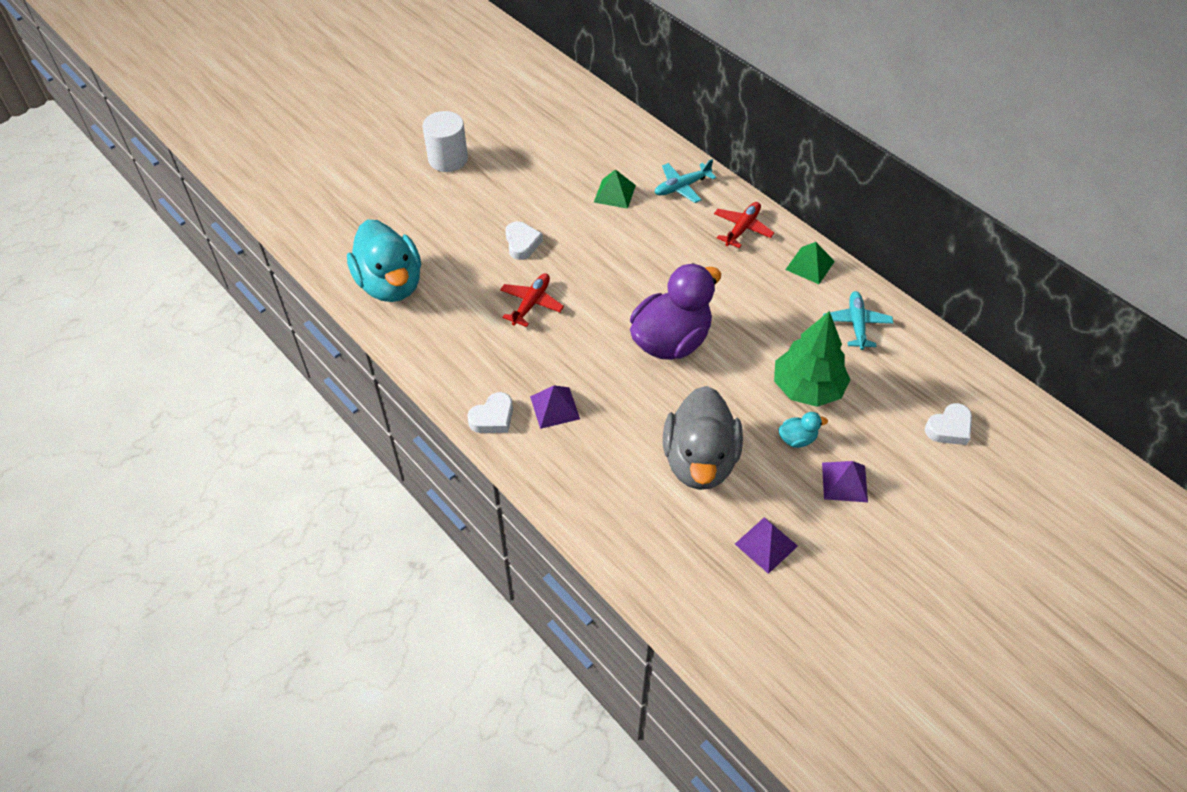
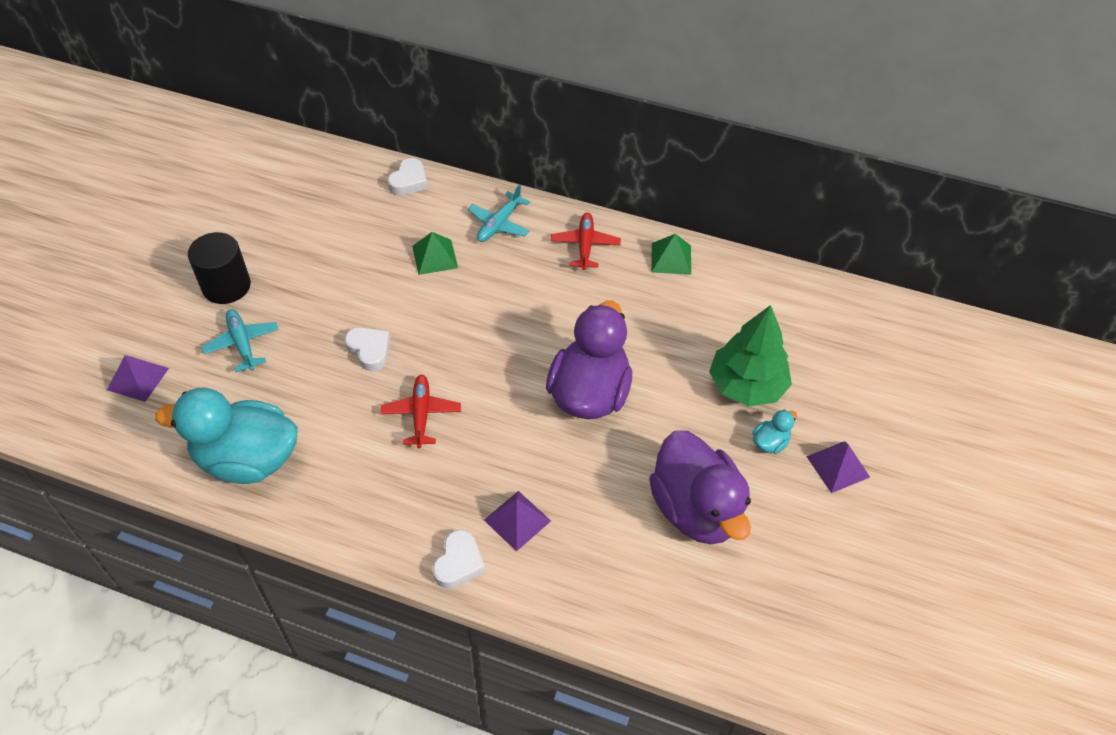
camera: 30 degrees left, 0 degrees up
turquoise duck [347,220,421,302] -> turquoise duck turned 150 degrees clockwise [155,388,298,484]
white cylinder [422,111,468,172] -> black cylinder [188,232,251,304]
grey duck [663,386,743,490] -> purple duck [649,430,751,544]
purple pyramid [735,517,798,574] -> purple pyramid moved to [107,355,169,402]
turquoise plane [823,291,893,350] -> turquoise plane moved to [201,309,279,372]
white heart [925,403,972,445] -> white heart moved to [387,158,428,195]

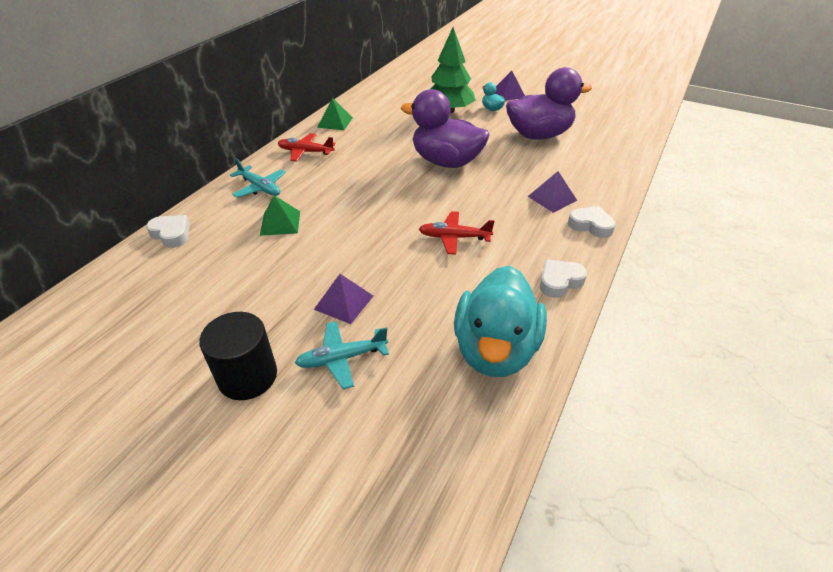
camera: 80 degrees left, 10 degrees down
purple pyramid [107,355,169,402] -> purple pyramid moved to [314,274,373,324]
white heart [345,327,390,371] -> white heart moved to [540,259,587,298]

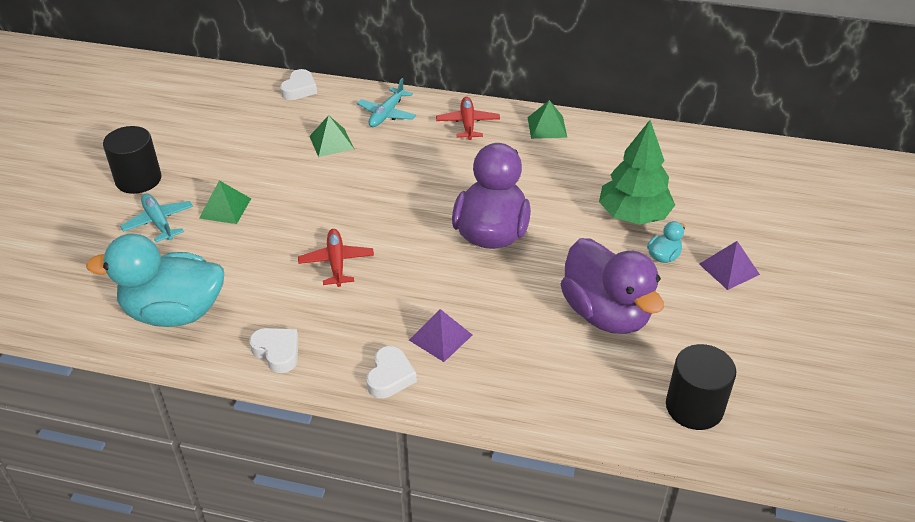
camera: 75 degrees right, 0 degrees up
purple pyramid [314,274,373,324] -> green pyramid [199,180,251,224]
none -> black cylinder [666,344,736,430]

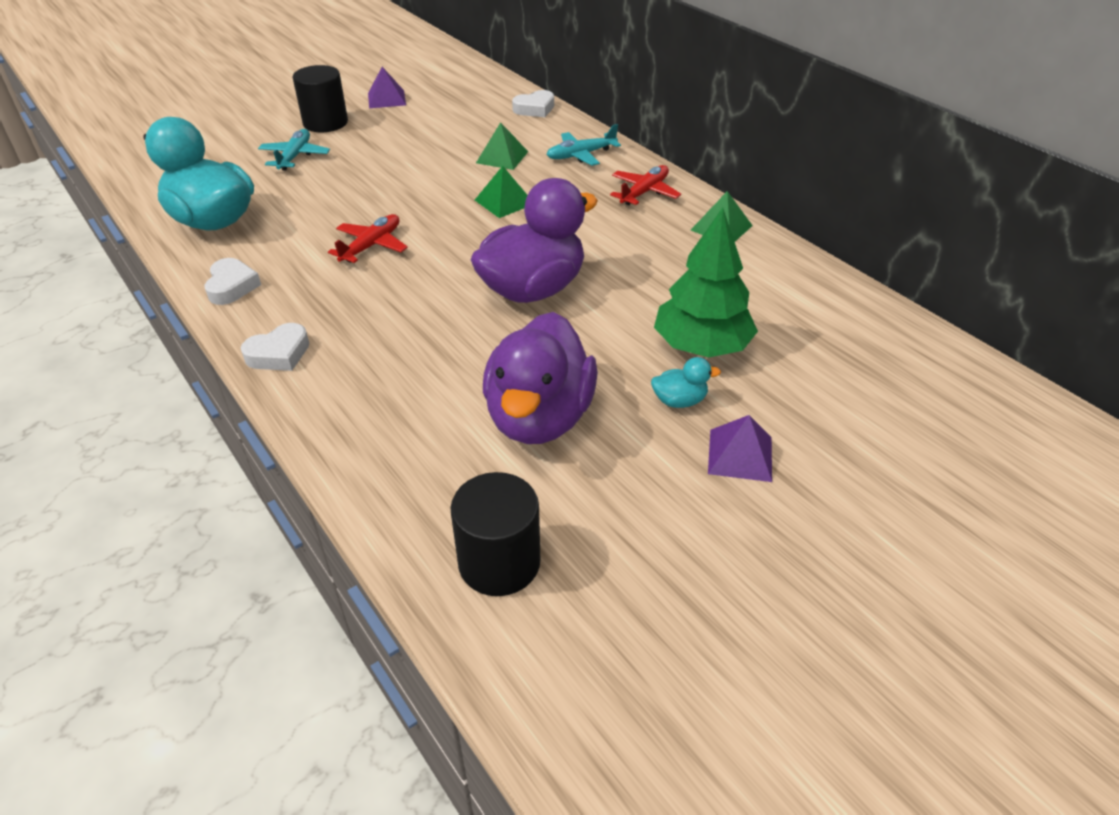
camera: 40 degrees right, 0 degrees up
green pyramid [199,180,251,224] -> green pyramid moved to [475,166,527,218]
purple pyramid [409,309,472,362] -> purple pyramid moved to [368,67,406,108]

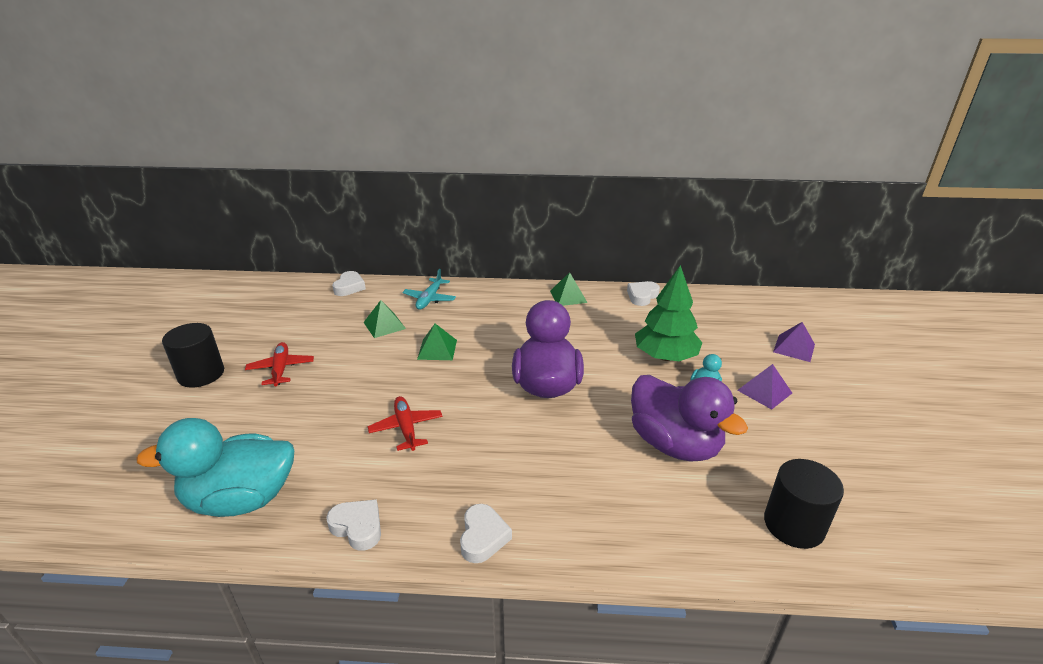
camera: 50 degrees left, 10 degrees down
turquoise plane [258,129,330,171] -> none
purple pyramid [368,67,406,108] -> purple pyramid moved to [773,322,815,362]
red plane [610,165,681,205] -> red plane moved to [245,342,314,386]
none -> white heart [627,281,660,306]

